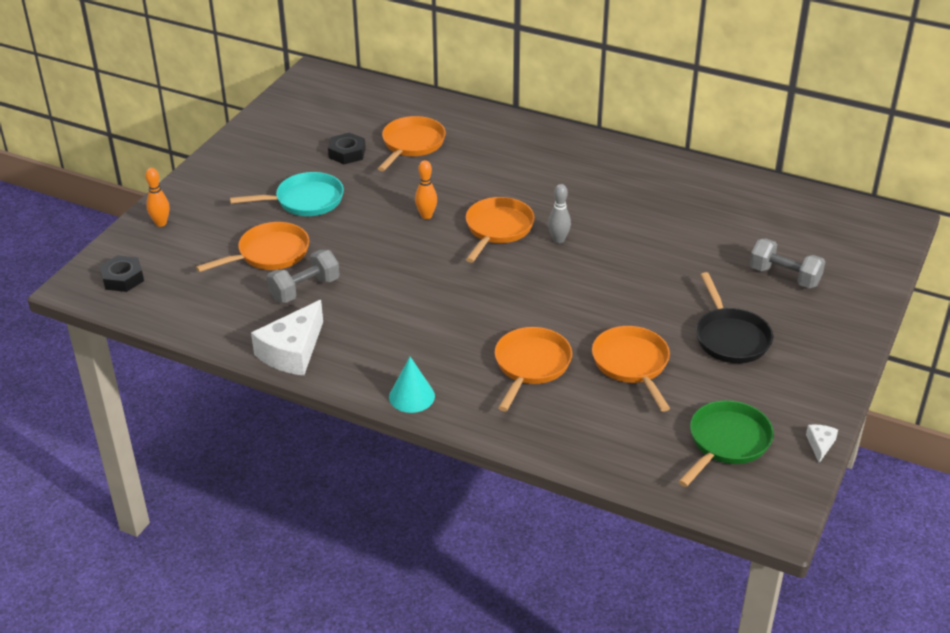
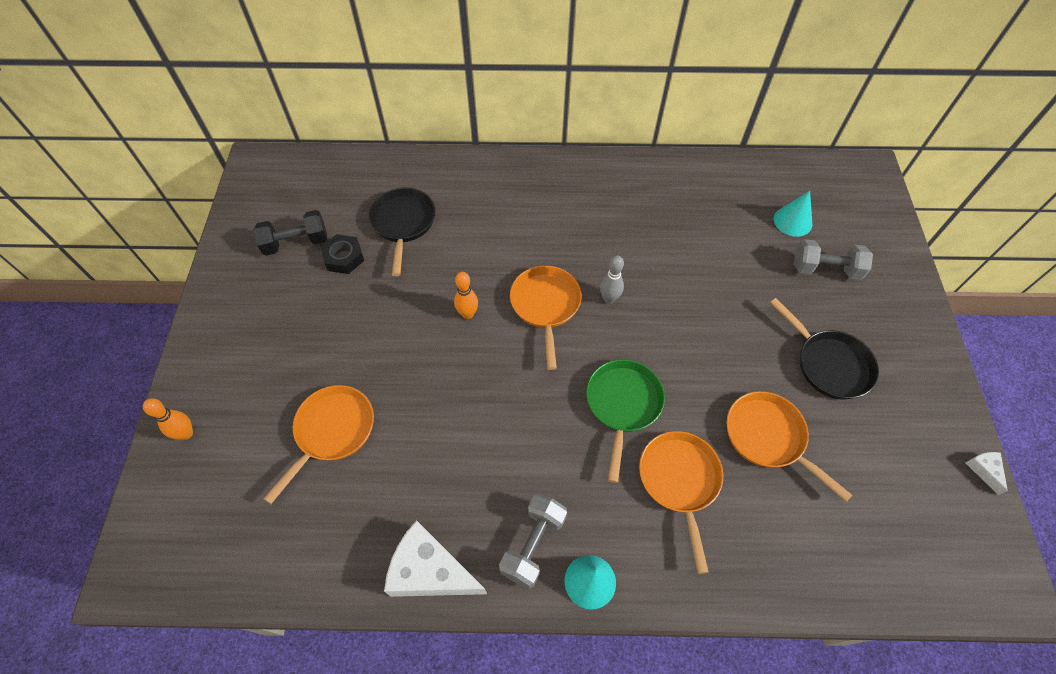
camera: 25 degrees left, 20 degrees up
black nut [100,255,144,292] -> none
turquoise pan [230,172,344,216] -> none
white cheese [251,300,323,376] -> white cheese turned 105 degrees clockwise [384,520,487,597]
grey dumbbell [266,250,340,303] -> grey dumbbell moved to [499,494,567,589]
orange pan [377,116,446,171] -> black pan [369,188,435,276]
green pan [678,400,774,487] -> green pan moved to [586,359,665,483]
none -> black dumbbell [253,210,327,256]
none -> turquoise cone [774,191,812,237]

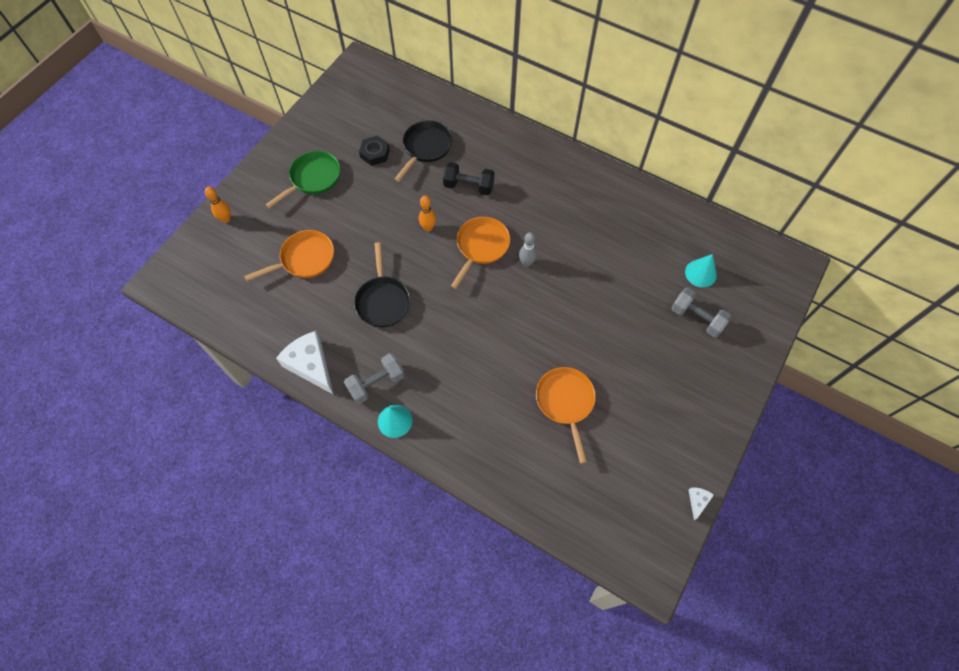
camera: 30 degrees right, 5 degrees up
black dumbbell [253,210,327,256] -> black dumbbell moved to [443,162,495,195]
green pan [586,359,665,483] -> green pan moved to [266,151,340,208]
orange pan [639,431,723,574] -> none
black pan [770,298,879,399] -> black pan moved to [354,242,410,327]

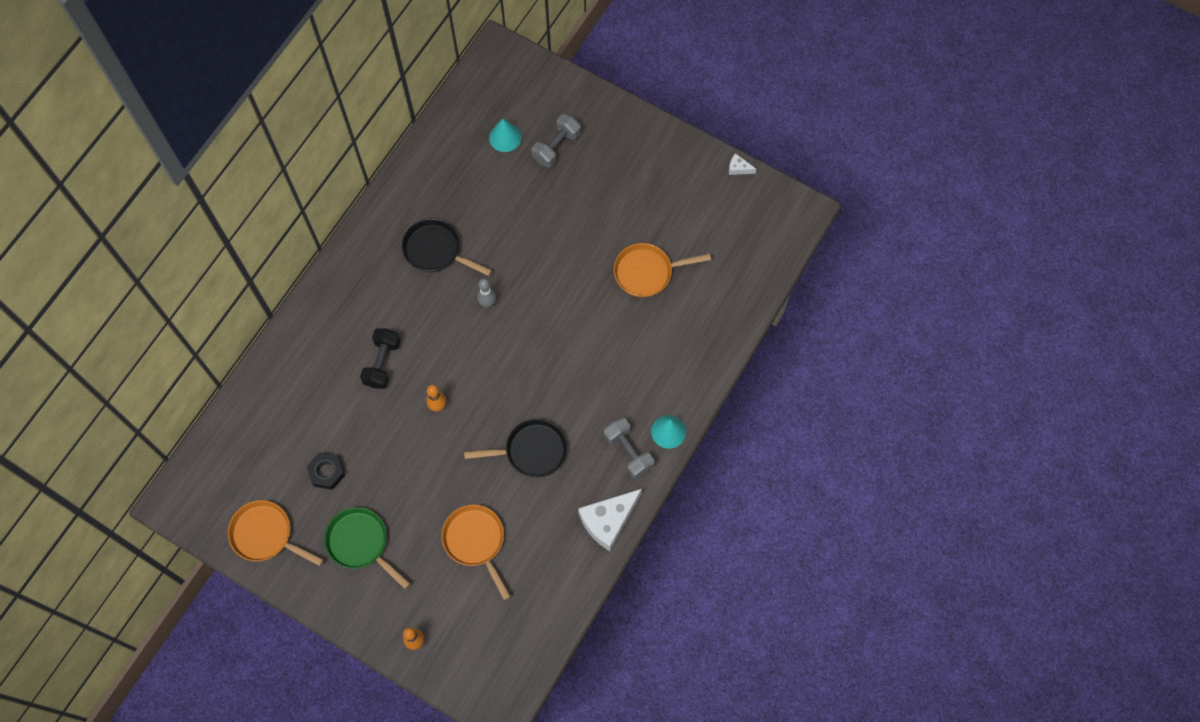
camera: 90 degrees left, 5 degrees up
black pan [395,120,453,182] -> black pan moved to [402,218,492,276]
orange pan [451,217,510,289] -> orange pan moved to [228,500,324,566]

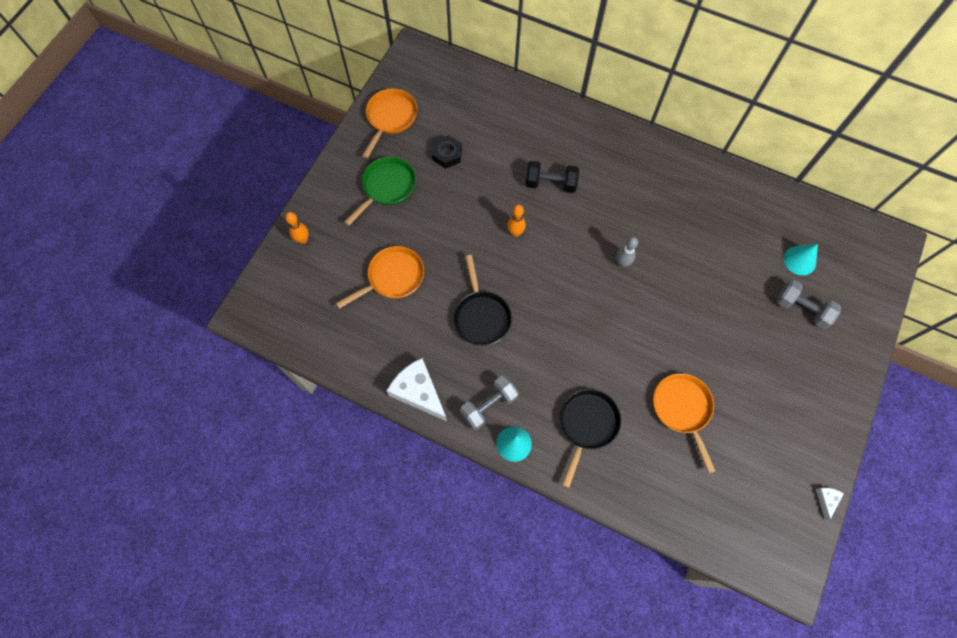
camera: 85 degrees right, 0 degrees up
black pan [402,218,492,276] -> black pan moved to [560,389,621,488]

